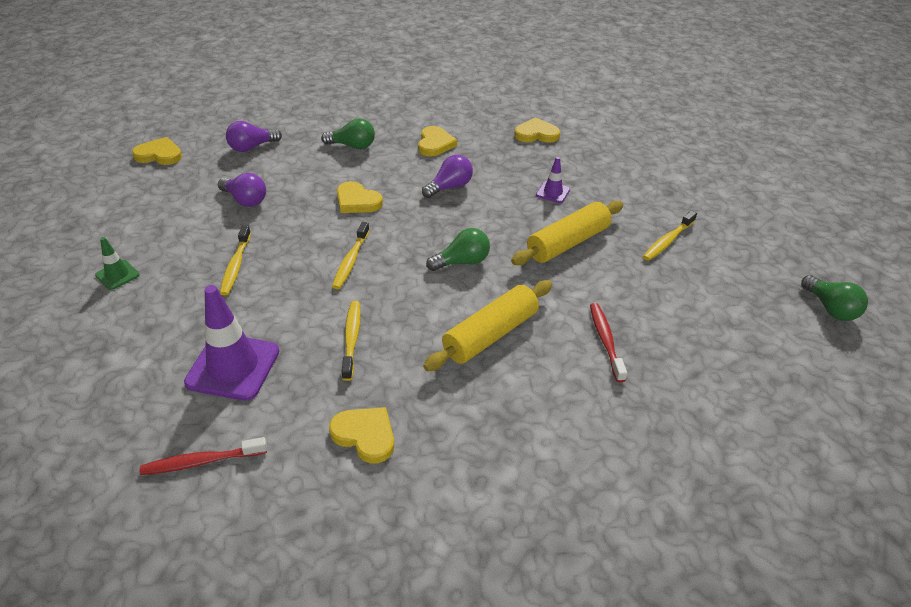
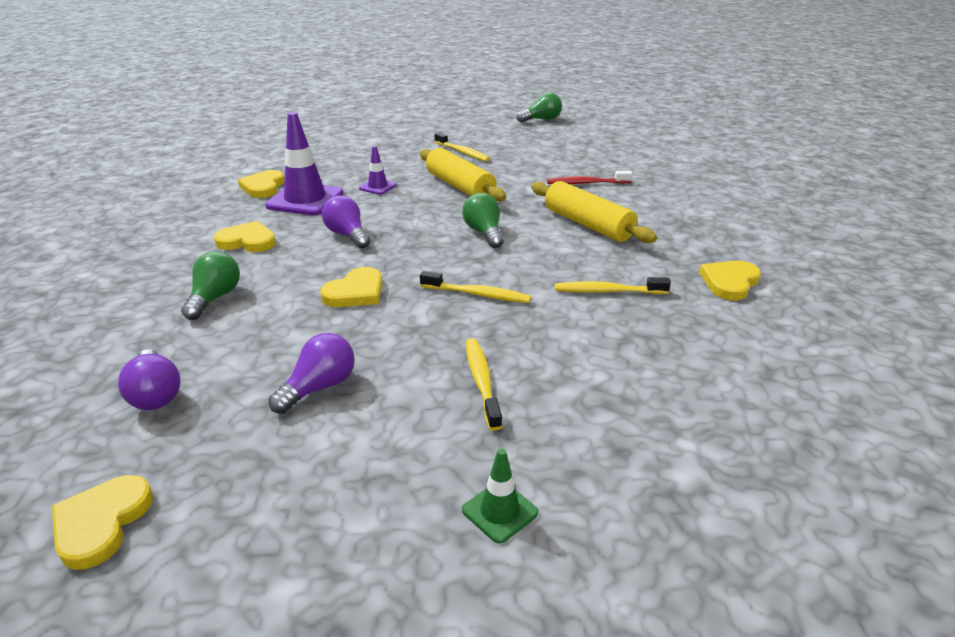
camera: 85 degrees left, 10 degrees down
red toothbrush [140,437,267,475] -> none
purple traffic cone [184,285,279,401] -> purple traffic cone moved to [265,112,344,215]
yellow toothbrush [220,225,251,296] -> yellow toothbrush turned 105 degrees counterclockwise [466,338,502,431]

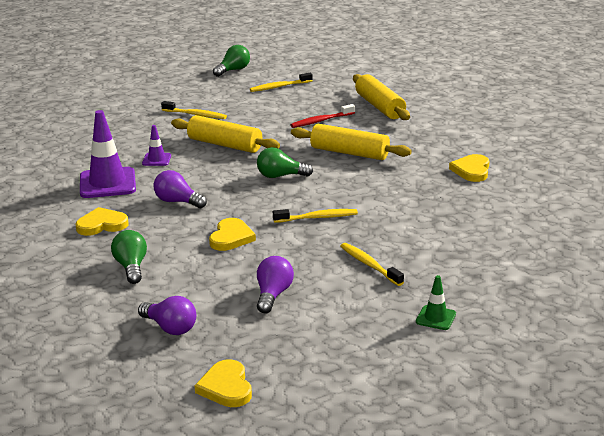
camera: 25 degrees left, 5 degrees down
yellow heart [238,170,285,198] -> none
green light bulb [462,193,504,248] -> green light bulb turned 45 degrees counterclockwise [257,147,313,178]
yellow toothbrush [555,277,671,294] -> yellow toothbrush moved to [250,73,313,92]
none -> yellow rolling pin [353,74,410,120]

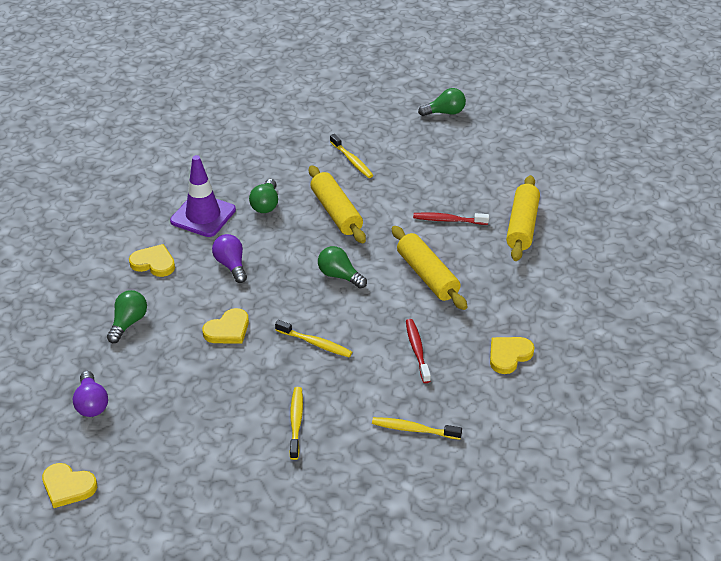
camera: 35 degrees right, 15 degrees up
purple traffic cone [142,125,171,166] -> green light bulb [249,179,278,213]
yellow heart [195,359,252,407] -> yellow heart turned 90 degrees counterclockwise [42,463,97,508]
yellow toothbrush [250,73,313,92] -> yellow toothbrush moved to [372,417,462,440]
purple light bulb [257,256,294,313] -> none
green traffic cone [416,275,456,330] -> none
none -> red toothbrush [406,319,431,383]

